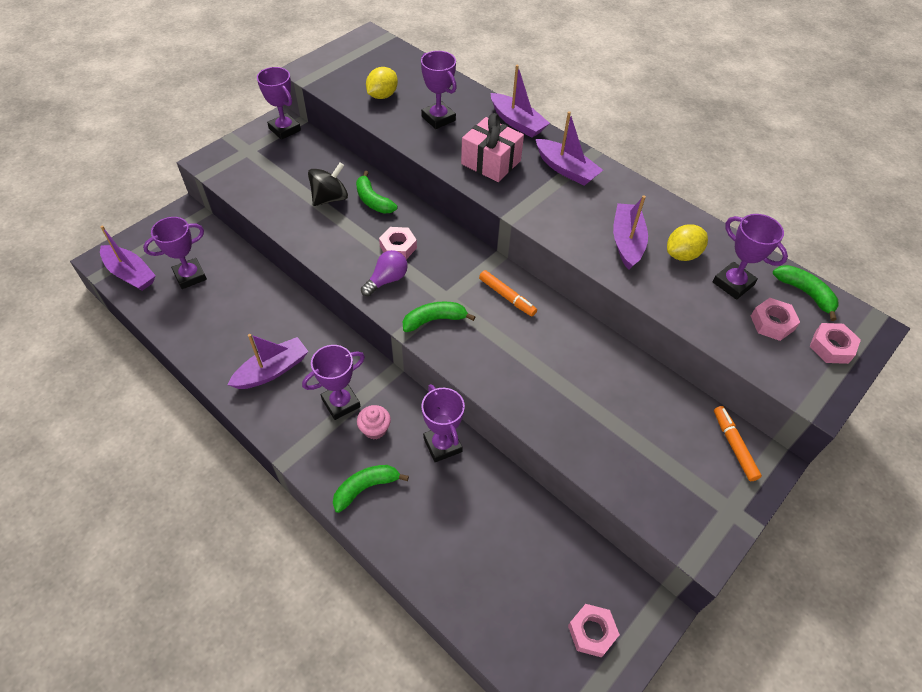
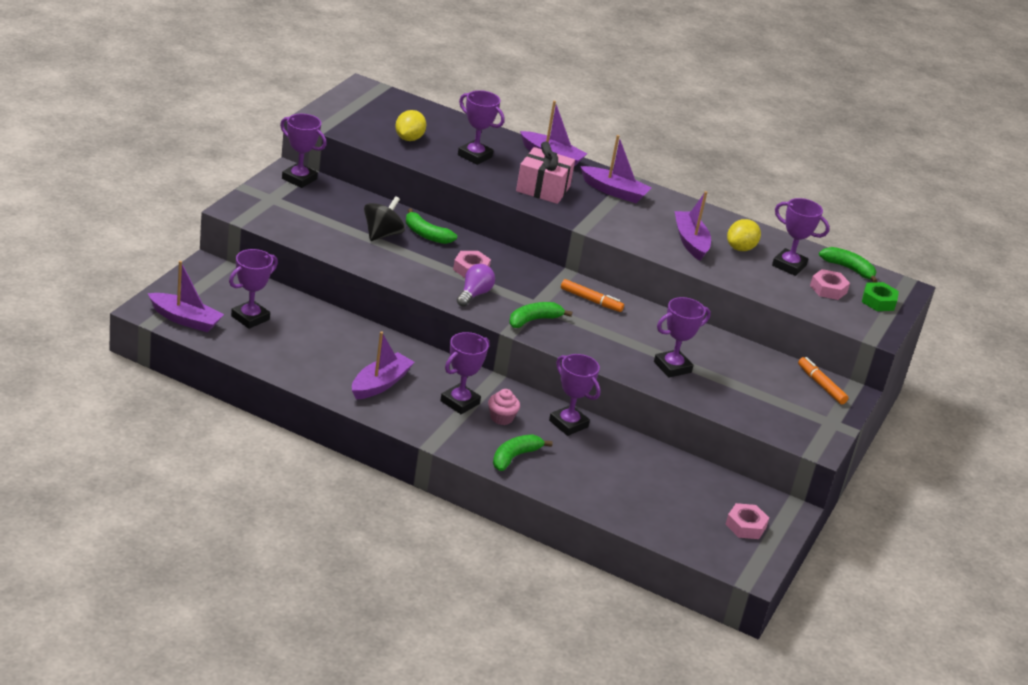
camera: 20 degrees left, 20 degrees down
pink nut [809,323,861,364] -> green nut [862,282,899,311]
none -> purple trophy [654,297,711,378]

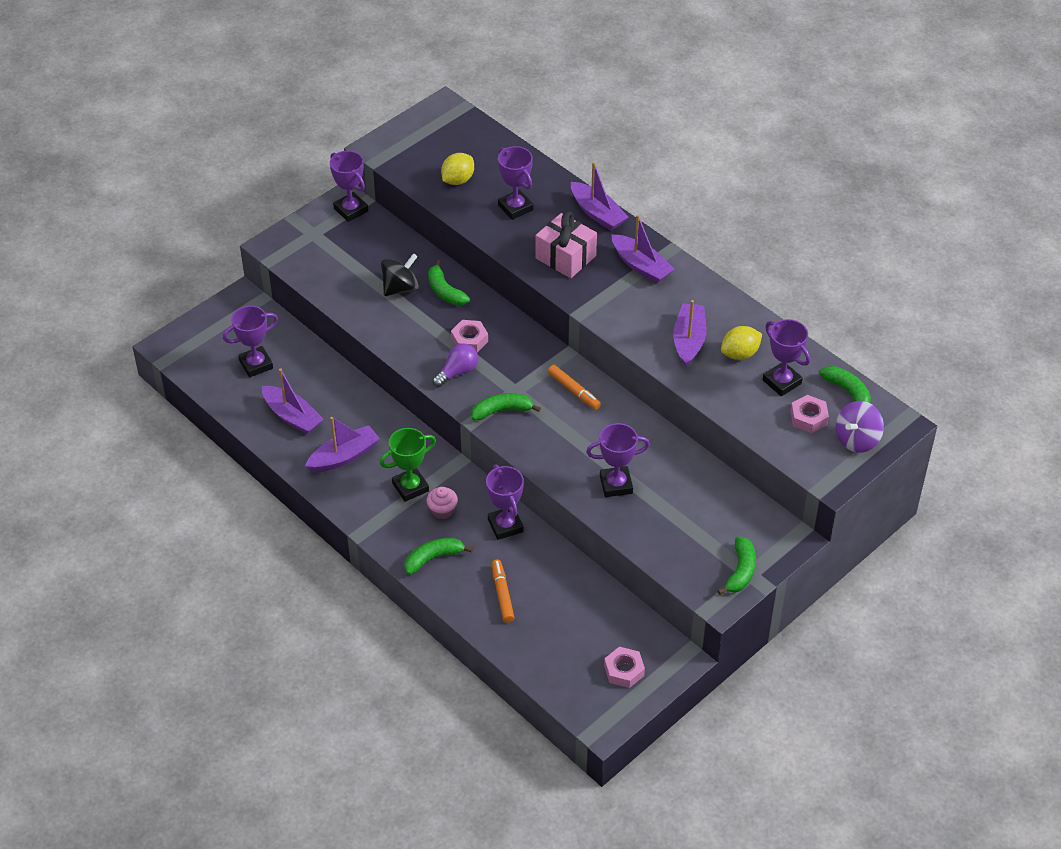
camera: 25 degrees right, 15 degrees up
purple boat [148,261,224,332] -> purple boat moved to [262,369,324,434]
purple trophy [440,332,490,414] -> green trophy [380,428,436,502]
orange marker [798,357,849,404] -> orange marker moved to [492,559,515,622]
green nut [862,282,899,311] -> purple spinning top [836,401,884,453]
none -> green banana [717,537,756,595]

